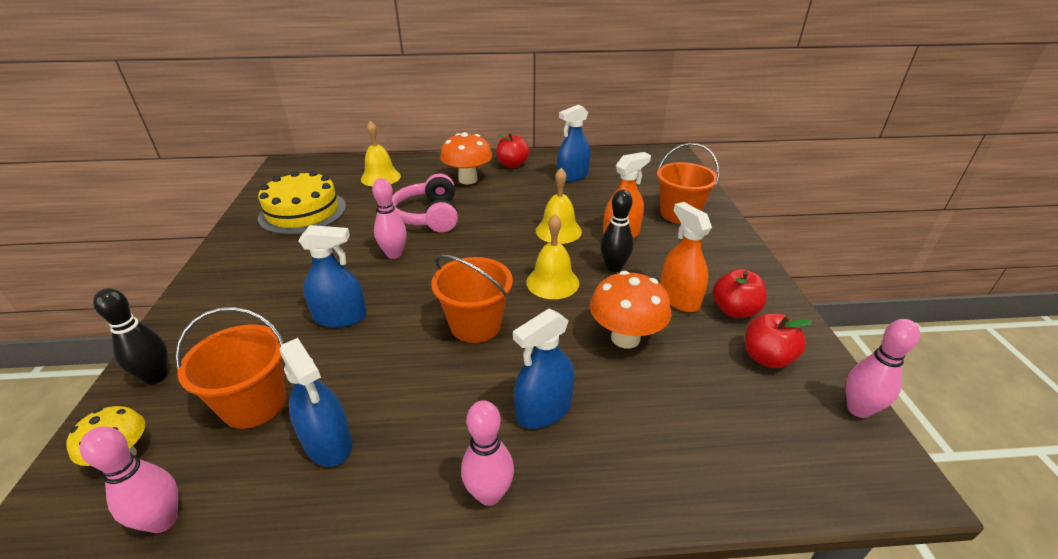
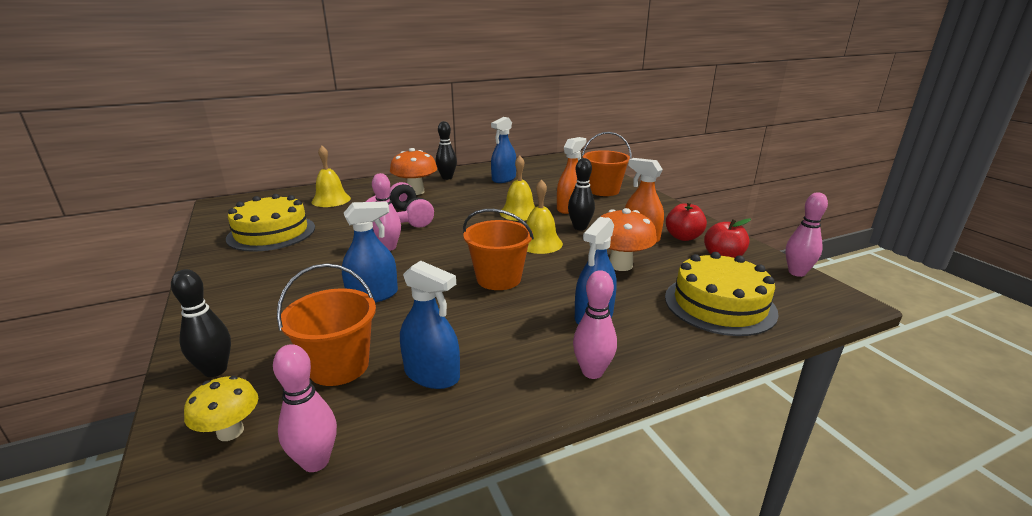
camera: 20 degrees left, 10 degrees down
red apple [496,133,529,168] -> black bowling pin [436,121,457,180]
none -> yellow cake [665,252,779,336]

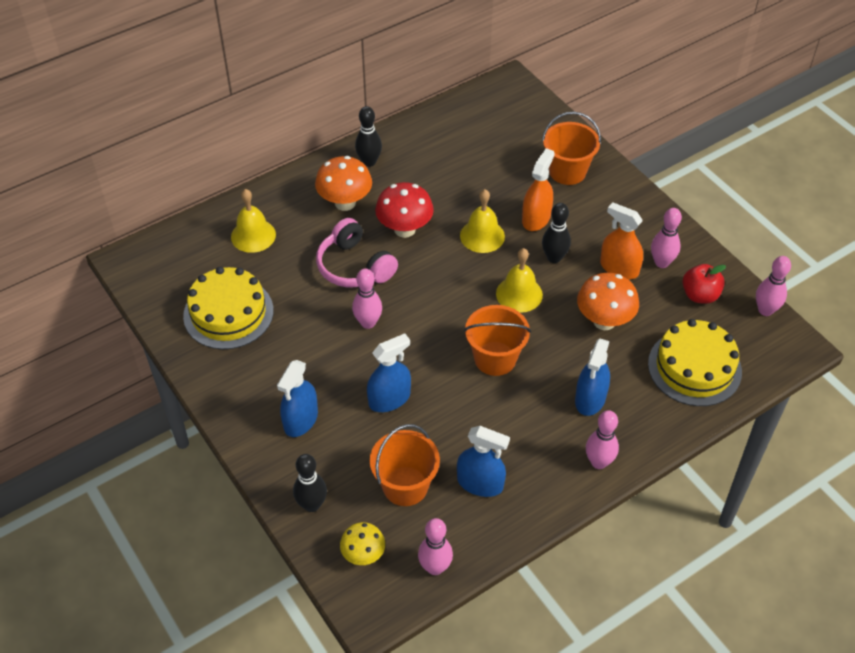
camera: 10 degrees left, 25 degrees up
blue spray bottle [491,117,516,183] -> blue spray bottle moved to [277,360,318,437]
red apple [666,201,707,241] -> pink bowling pin [651,208,682,268]
none -> red mushroom [375,182,434,238]

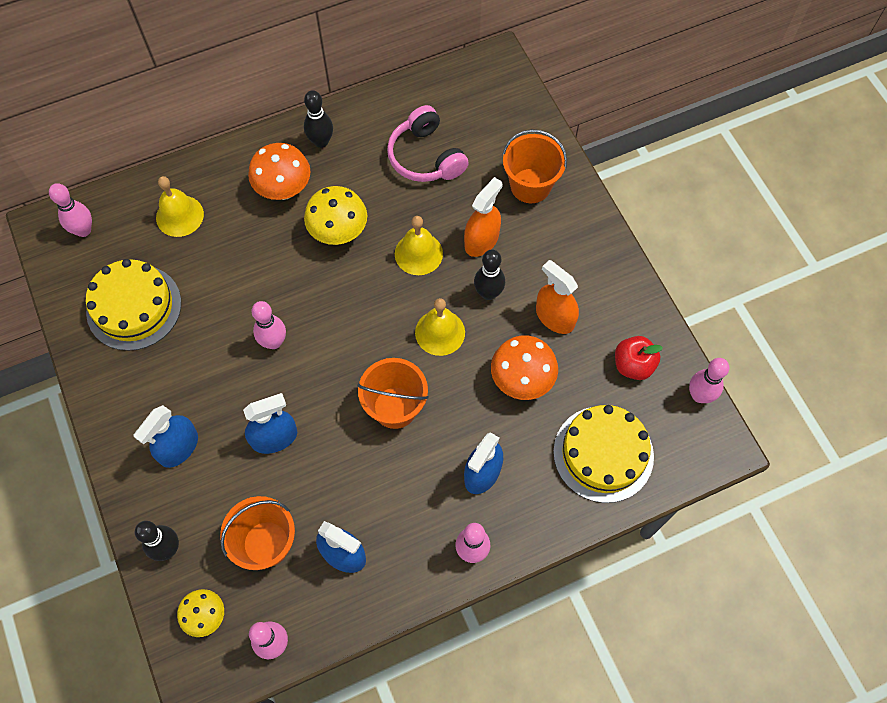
camera: 10 degrees right, 15 degrees up
pink headphones [316,218,398,288] -> pink headphones moved to [387,105,469,182]
red mushroom [375,182,434,238] -> yellow mushroom [304,186,367,245]
pink bowling pin [651,208,682,268] -> pink bowling pin moved to [49,183,92,237]

